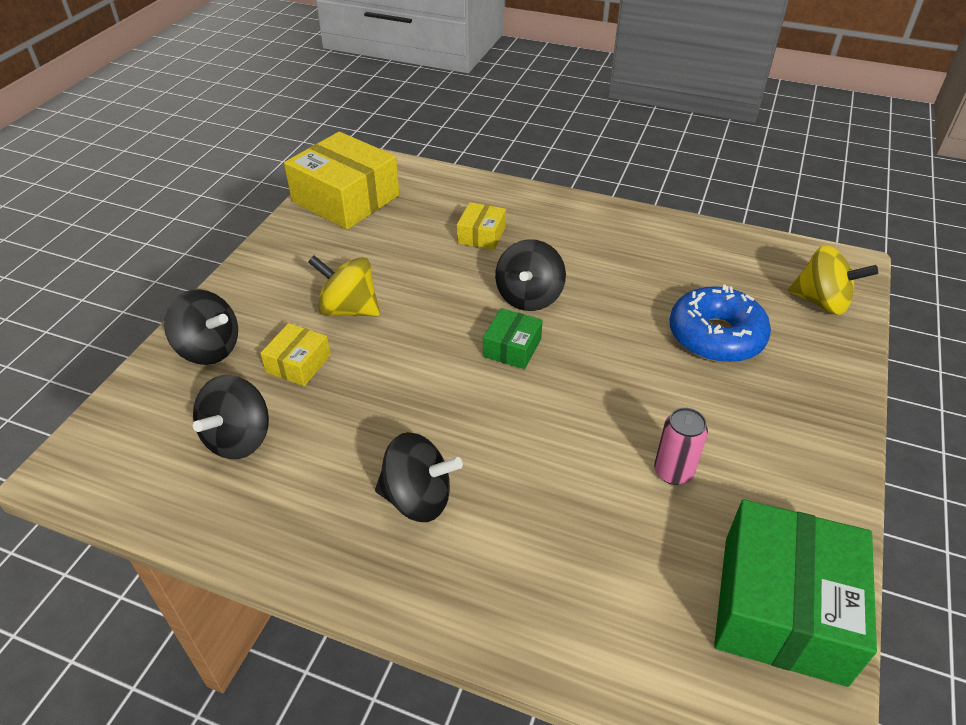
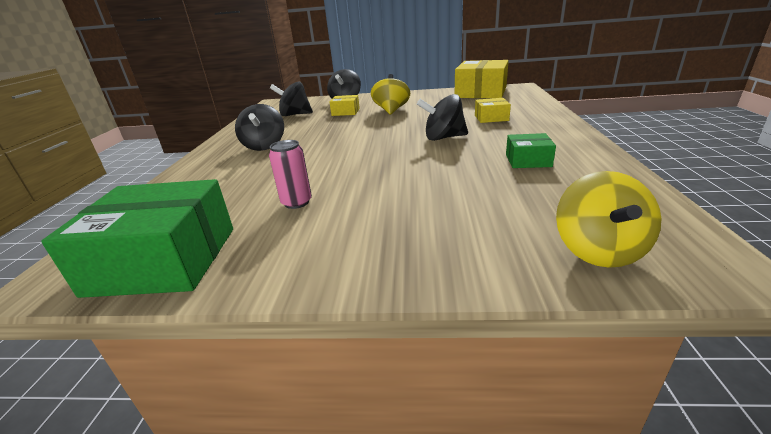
camera: 75 degrees right, 15 degrees down
green box [483,308,543,369] -> green box moved to [506,133,556,168]
blue donut [669,284,771,363] -> none

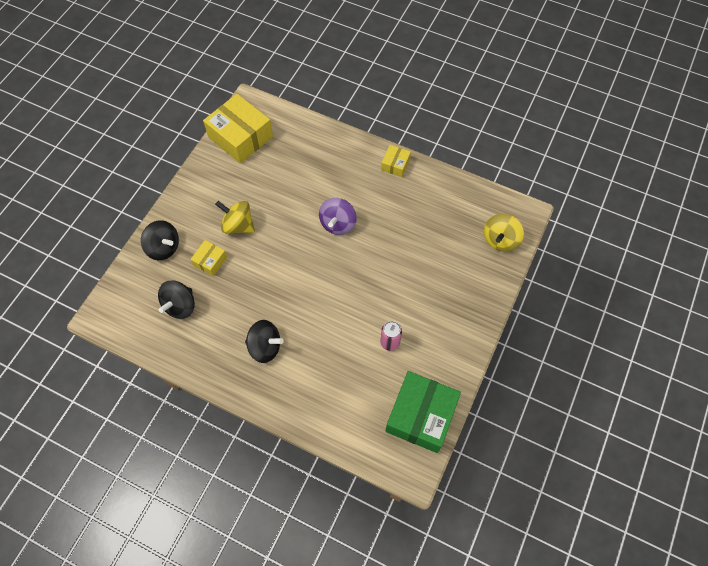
camera: 70 degrees left, 35 degrees up
black spinning top [417,94,468,141] -> purple spinning top [319,198,357,235]
yellow box [475,98,511,123] -> yellow box moved to [381,145,411,177]
green box [506,133,556,168] -> none
yellow spinning top [556,171,661,268] -> yellow spinning top turned 90 degrees clockwise [484,214,524,252]

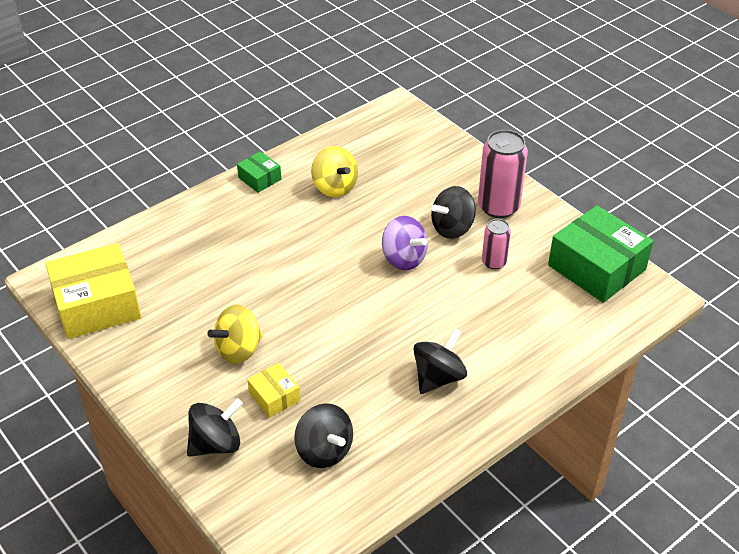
camera: 65 degrees left, 20 degrees down
purple spinning top [319,198,357,235] -> purple spinning top moved to [382,216,428,270]
yellow box [381,145,411,177] -> green box [237,151,281,193]
yellow spinning top [484,214,524,252] -> yellow spinning top moved to [311,146,358,197]
none -> black spinning top [431,186,476,239]
none -> pink can [478,130,528,218]

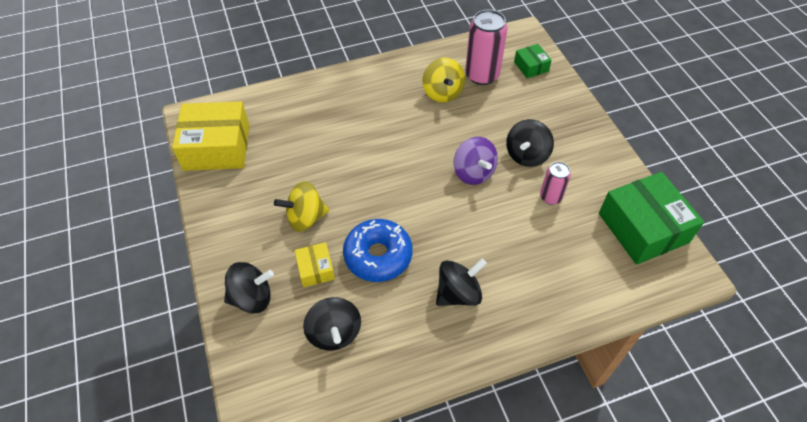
camera: 20 degrees right, 10 degrees up
green box [237,151,281,193] -> green box moved to [514,44,552,78]
black spinning top [431,186,476,239] -> black spinning top turned 45 degrees counterclockwise [506,119,554,167]
pink can [478,130,528,218] -> pink can moved to [465,9,508,85]
none -> blue donut [343,219,413,282]

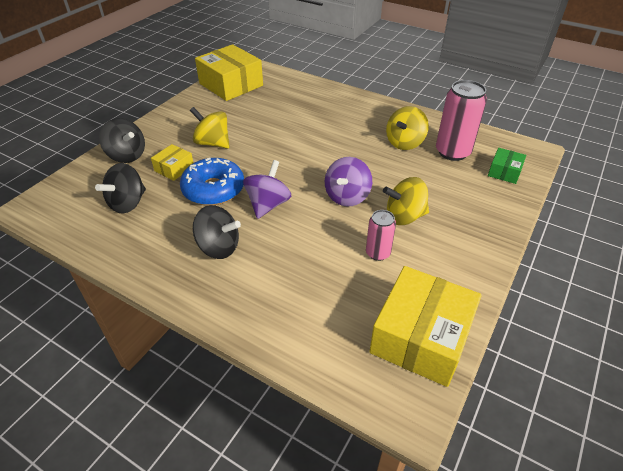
camera: 50 degrees right, 10 degrees down
black spinning top [506,119,554,167] -> yellow spinning top [383,177,429,225]
green box [599,172,704,265] -> yellow box [369,266,482,387]
none -> purple spinning top [243,160,291,219]

